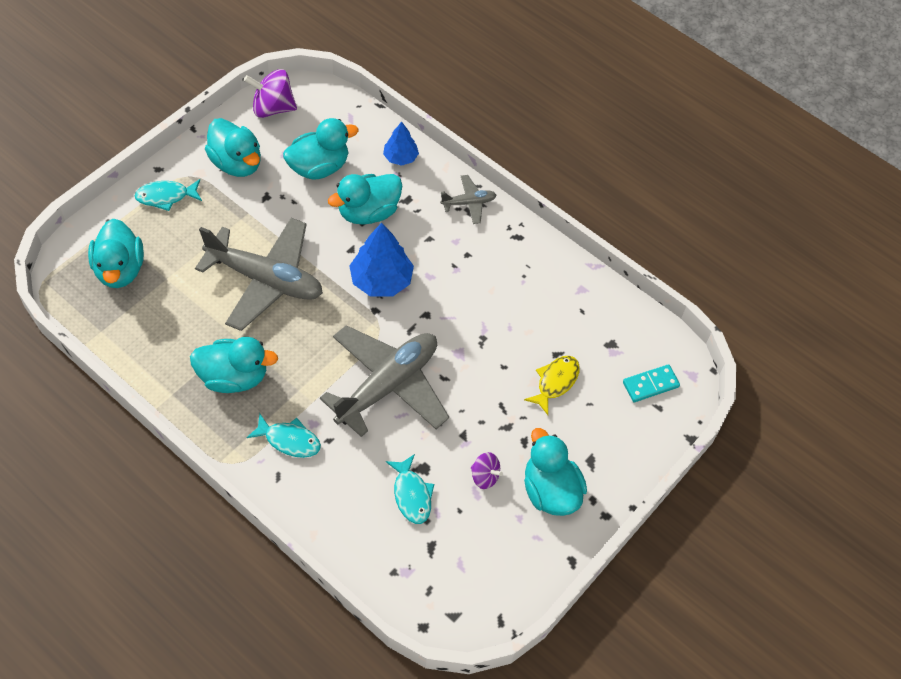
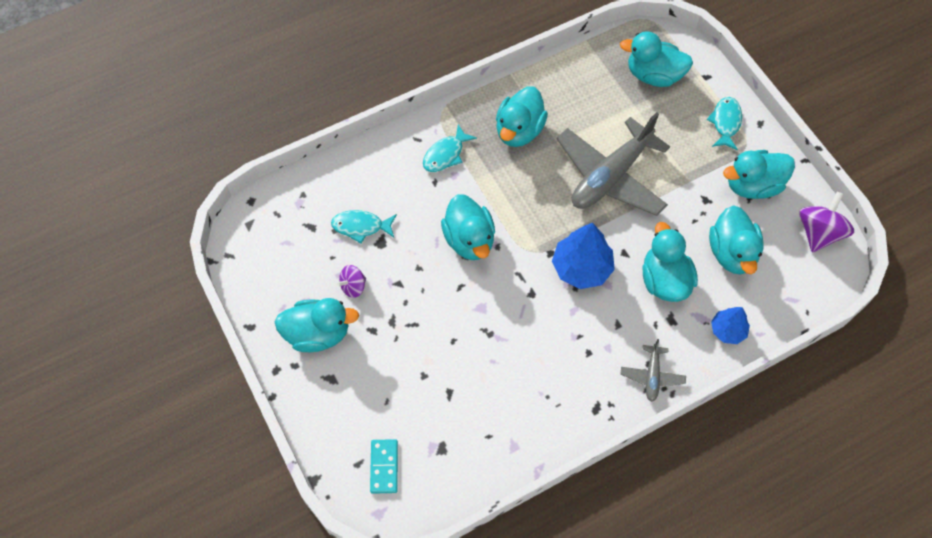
camera: 115 degrees right, 5 degrees up
grey plane [320,325,449,437] -> turquoise duck [441,194,495,260]
yellow fish [524,356,580,415] -> none

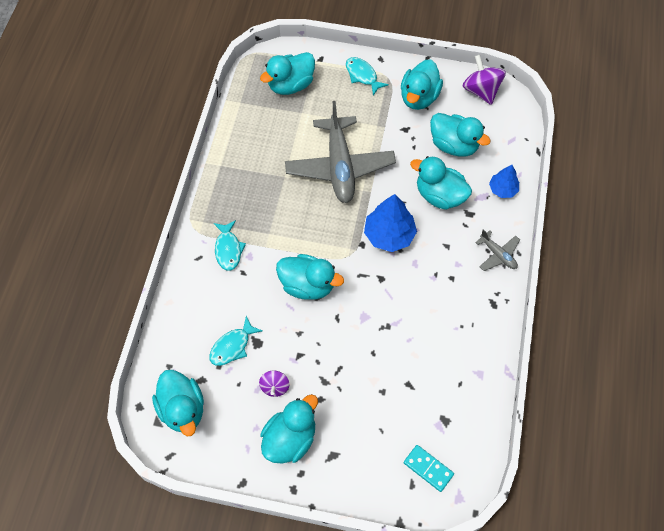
camera: 50 degrees left, 0 degrees up
turquoise duck [496,86,548,147] -> turquoise duck moved to [152,370,204,436]

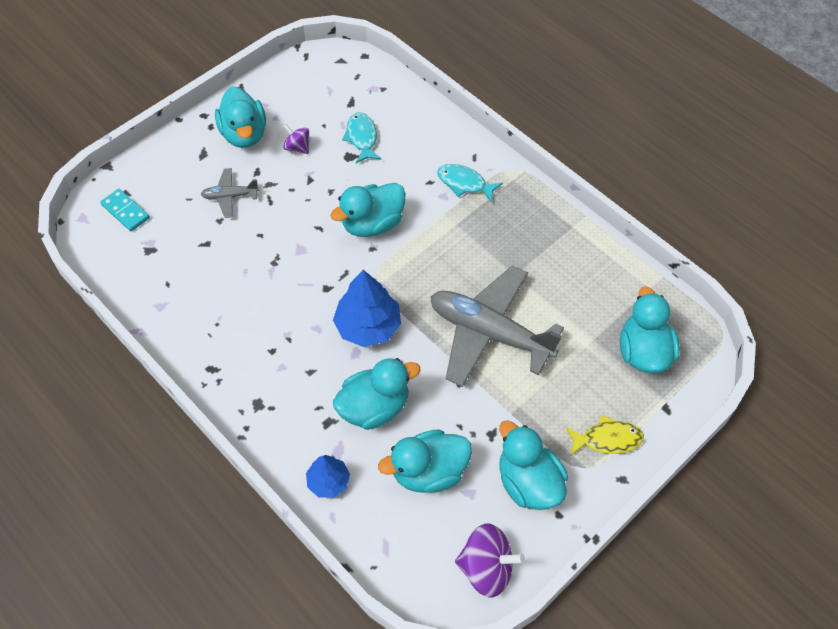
camera: 125 degrees right, 5 degrees down
turquoise duck [152,370,204,436] -> none
turquoise fish [346,57,389,96] -> yellow fish [565,415,644,455]
turquoise domino [404,445,454,492] -> turquoise domino turned 60 degrees clockwise [100,189,150,231]
grey plane [475,229,520,271] -> grey plane moved to [201,168,259,218]

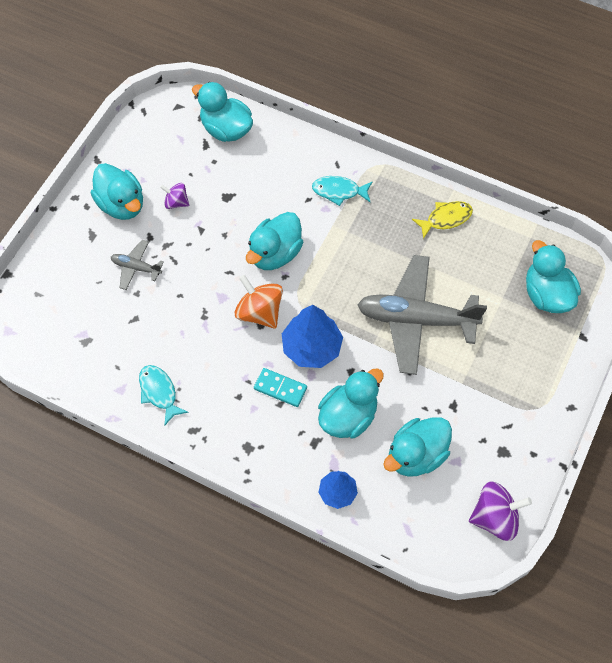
camera: 20 degrees left, 5 degrees up
turquoise domino [100,189,150,231] -> turquoise domino moved to [254,368,307,407]
grey plane [201,168,259,218] -> grey plane turned 45 degrees clockwise [111,240,164,290]
turquoise fish [342,112,382,163] -> turquoise fish moved to [139,365,189,426]
turquoise duck [499,420,568,510] -> turquoise duck moved to [192,82,253,142]
yellow fish [565,415,644,455] -> yellow fish moved to [412,201,473,239]
none -> orange spinning top [235,275,283,329]

